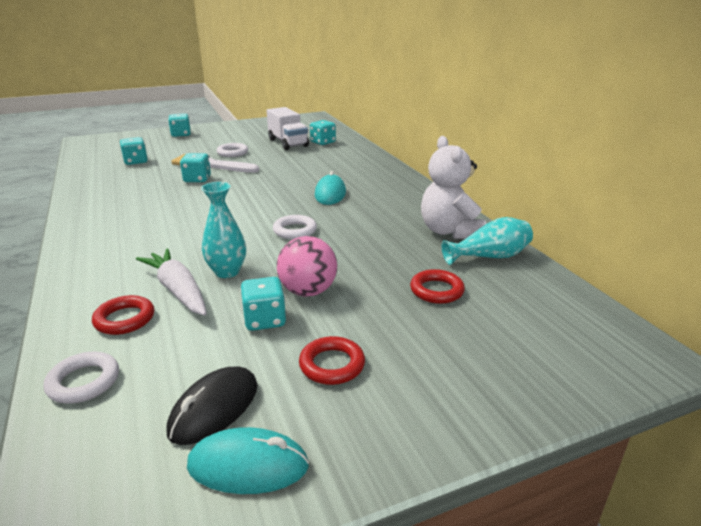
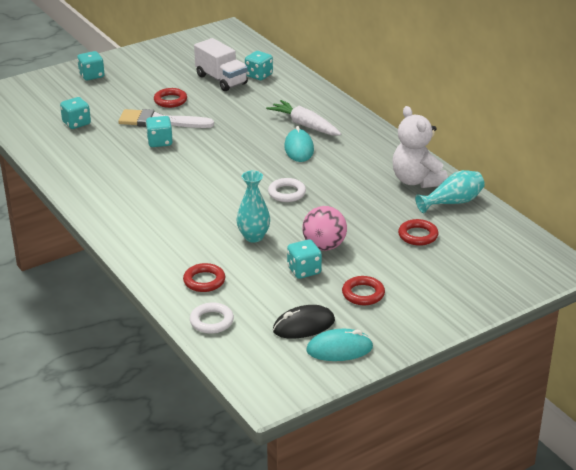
camera: 10 degrees left, 5 degrees up
white carrot [136,248,207,316] -> white carrot moved to [266,100,341,135]
black mouse [167,367,258,445] -> black mouse turned 45 degrees clockwise [273,305,335,339]
white ring [217,143,248,157] -> red ring [154,88,187,108]

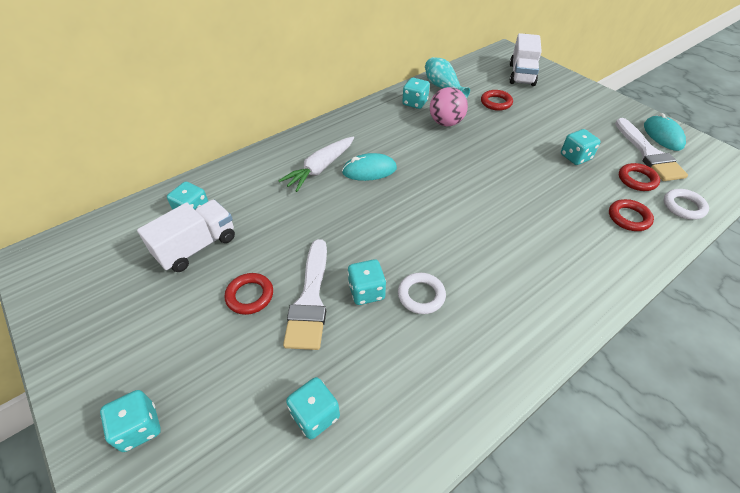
camera: 95 degrees left, 15 degrees up
turquoise vase [236,171,270,243] -> none
white ring [268,178,306,202] -> white ring moved to [398,273,446,314]
black mouse [273,305,335,339] -> white brush [615,118,688,181]
pink ball [302,206,347,251] -> pink ball moved to [430,87,468,127]
red ring [342,276,385,305] -> red ring moved to [619,163,660,191]
white teddy bear [392,106,448,188] -> turquoise dice [402,78,430,109]
none -> white truck [510,33,542,86]

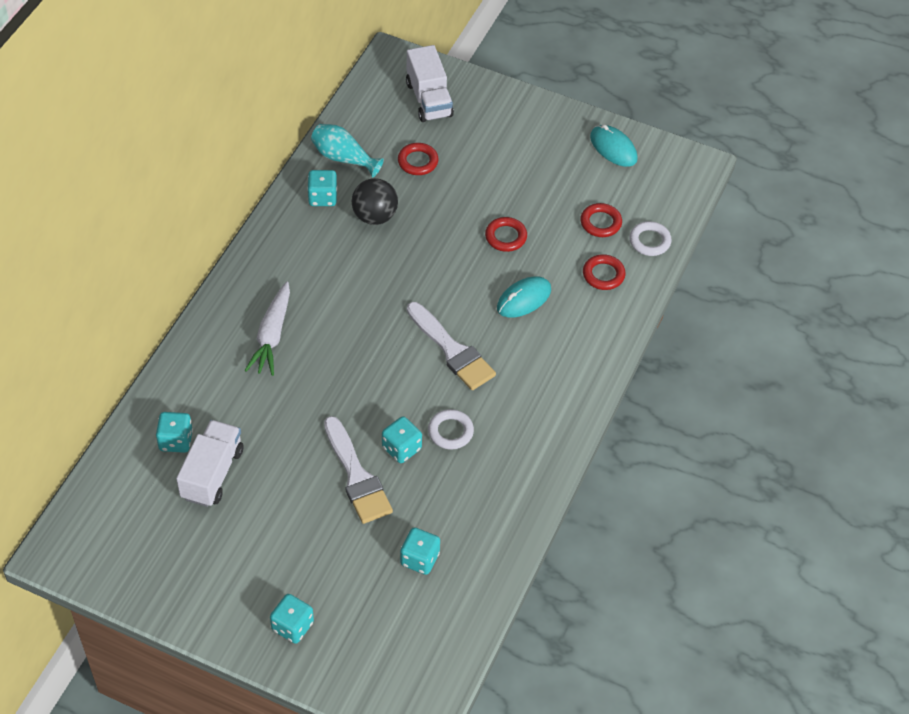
camera: 30 degrees left, 5 degrees up
red ring [225,273,273,315] -> red ring moved to [485,217,527,252]
turquoise mouse [342,153,397,181] -> turquoise mouse moved to [497,276,551,318]
pink ball [430,87,468,127] -> black ball [352,178,398,225]
turquoise dice [561,129,601,165] -> none
white brush [615,118,688,181] -> white brush moved to [407,302,496,390]

